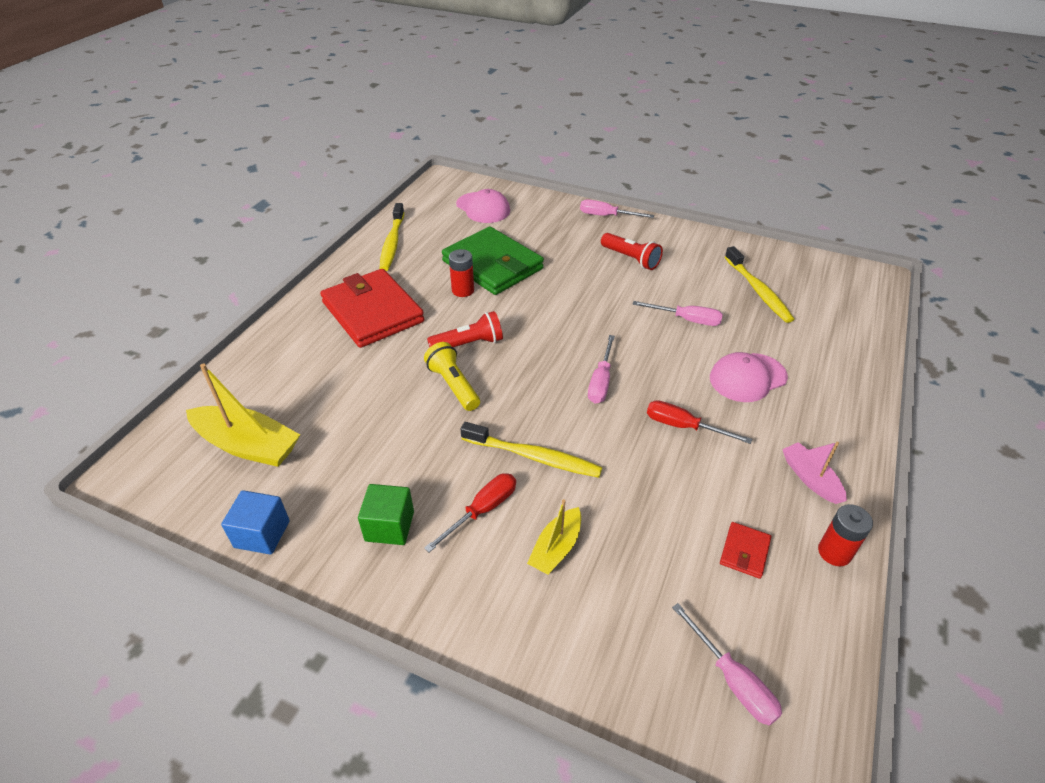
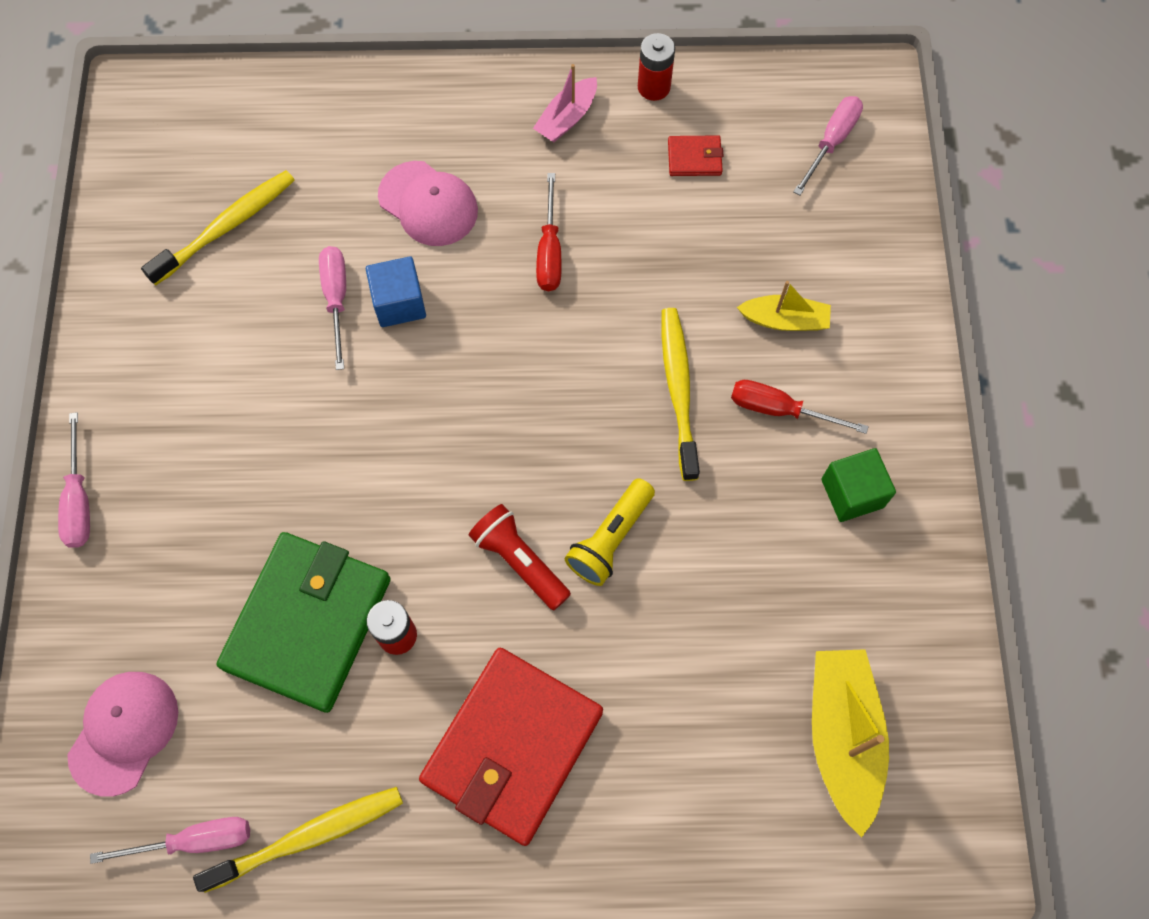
camera: 115 degrees left, 25 degrees up
blue cube [221,490,290,555] -> blue cube moved to [366,256,426,327]
pink screwdriver [588,335,615,404] -> pink screwdriver moved to [90,817,250,864]
red flashlight [601,233,663,270] -> none

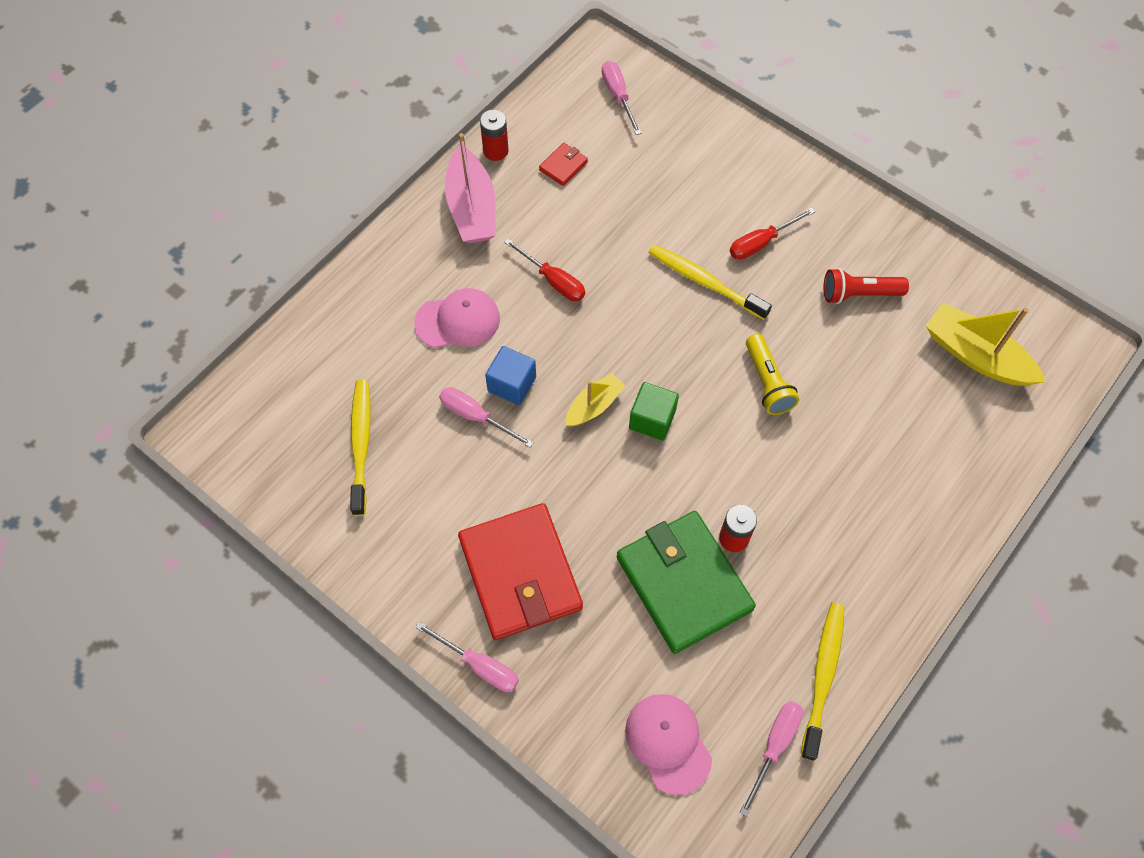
camera: 50 degrees left, 5 degrees down
red wallet [419,648,603,846] -> red wallet moved to [458,503,583,640]
red flashlight [469,504,571,610] -> red flashlight moved to [824,268,909,304]
pink boat [533,64,597,142] -> pink boat [445,133,496,243], size x1.71
yellow boat [737,281,831,331] -> yellow boat moved to [565,373,626,427]
green cube [821,448,896,522] -> green cube moved to [629,382,679,441]

